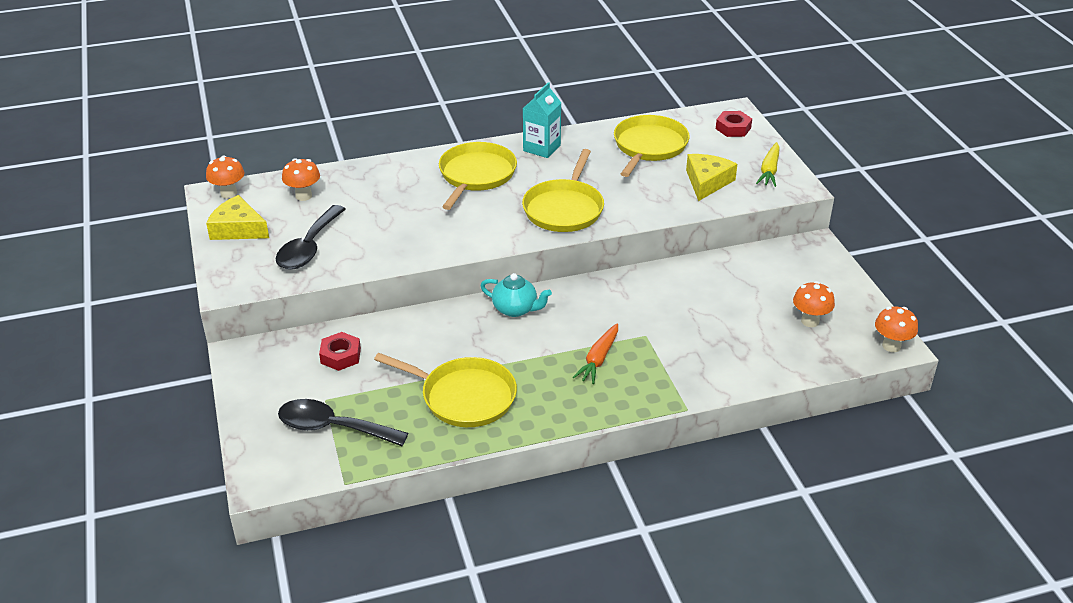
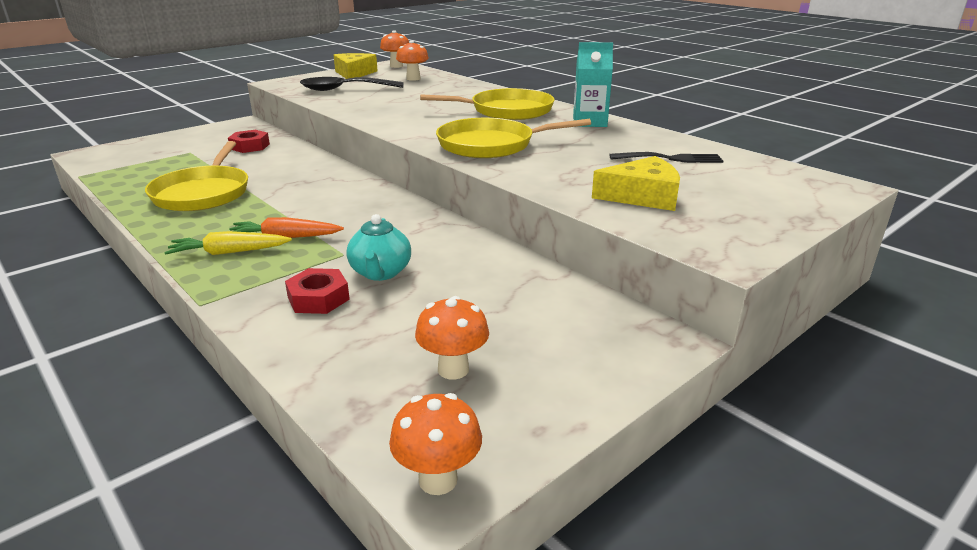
camera: 65 degrees right, 10 degrees down
black spoon [278,399,408,446] -> none
turquoise teapot [480,273,552,317] -> turquoise teapot moved to [347,214,411,281]
yellow pan [614,115,690,177] -> black fork [609,152,723,163]
red nut [716,111,752,137] -> red nut moved to [285,268,350,314]
yellow carrot [756,142,780,187] -> yellow carrot moved to [164,231,292,255]

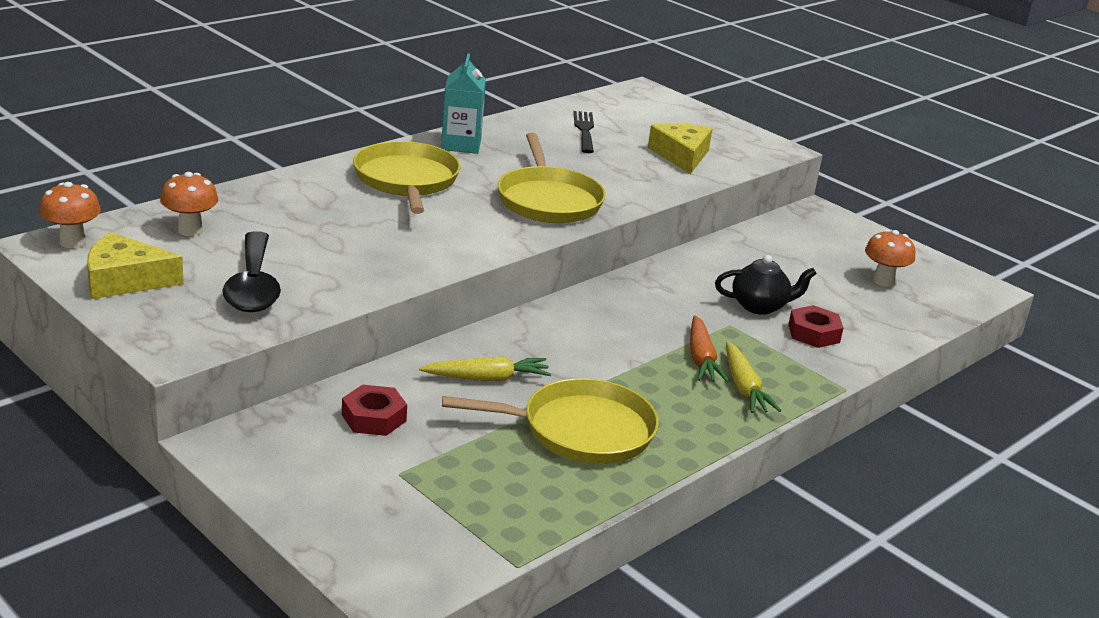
camera: 95 degrees left, 0 degrees up
turquoise teapot [347,214,411,281] -> black teapot [715,255,817,315]
orange mushroom [389,393,482,495] -> none
none -> yellow carrot [419,356,551,381]

